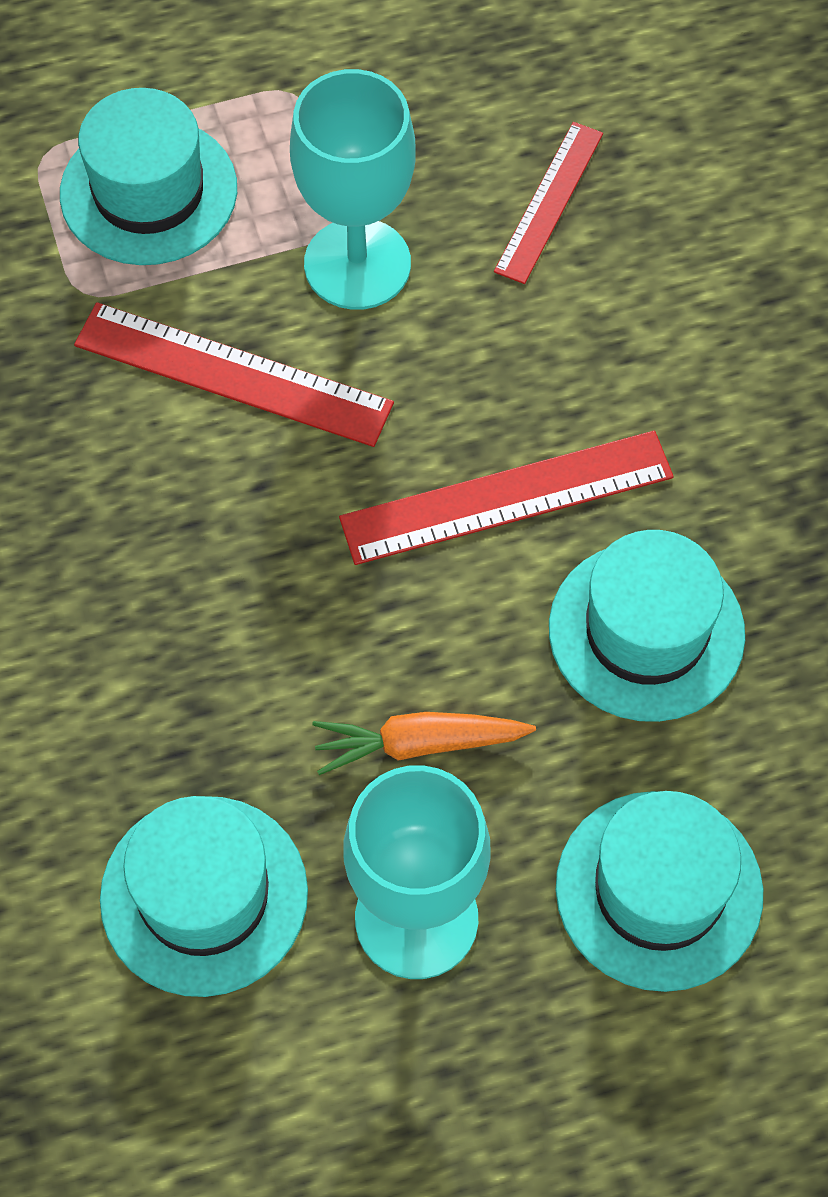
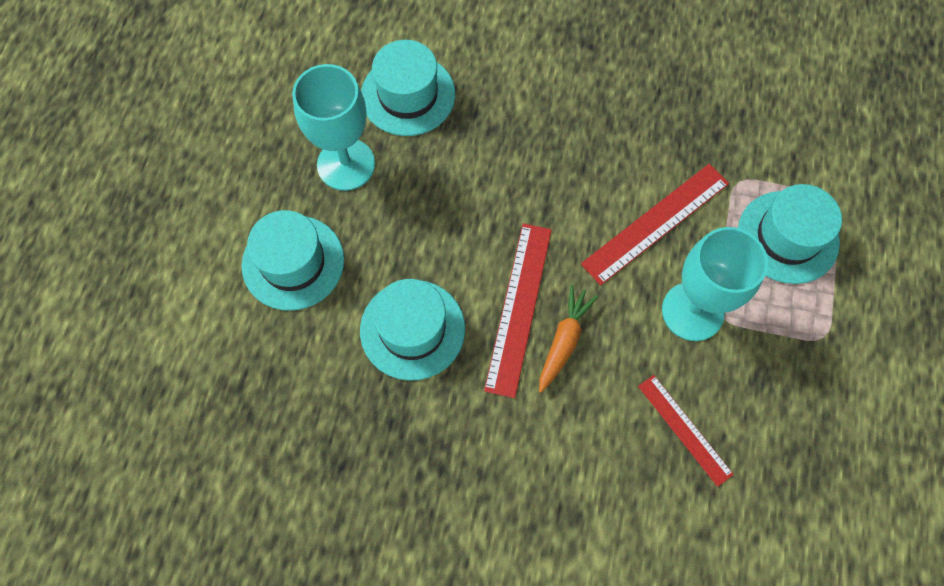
camera: 120 degrees right, 5 degrees up
orange carrot [312,712,536,775] -> orange carrot moved to [539,285,599,393]

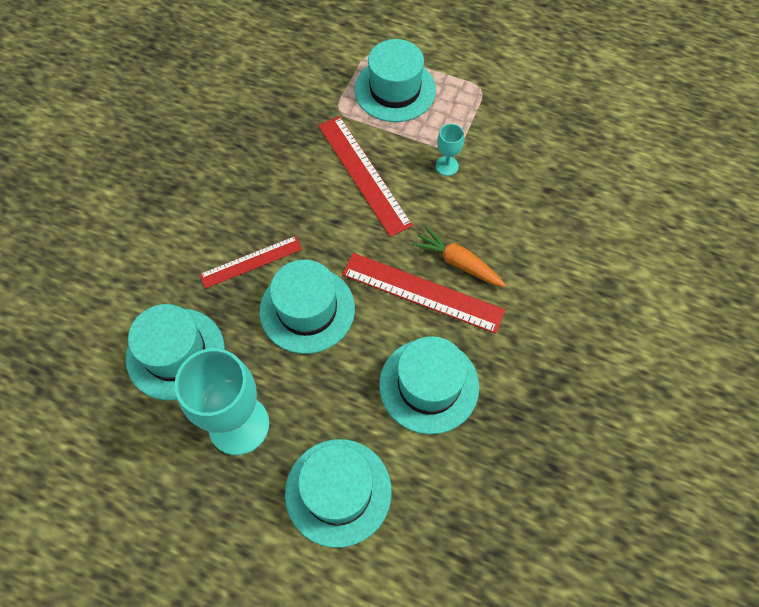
camera: 80 degrees left, 5 degrees down
red ruler [638,375,734,487] -> red ruler moved to [199,236,303,289]
turquoise goblet [662,227,768,341] -> turquoise goblet [435,124,464,176], size x0.45
none -> turquoise hat [260,260,355,354]

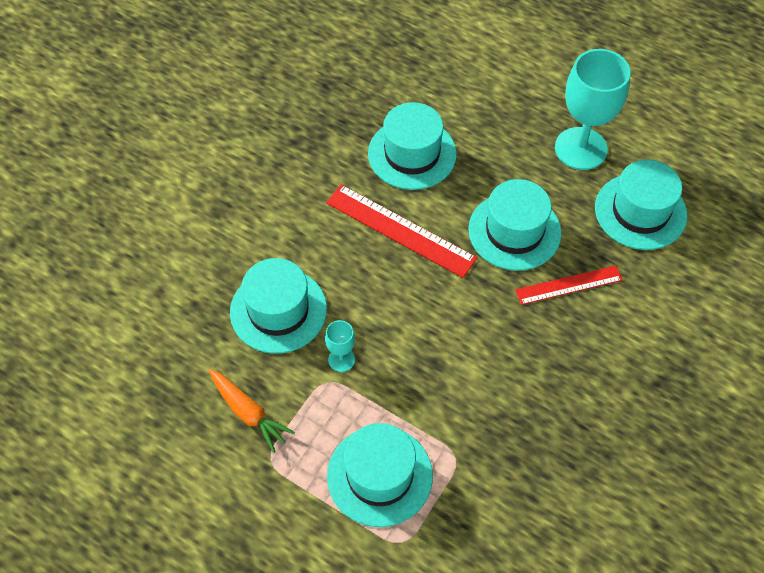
camera: 170 degrees left, 5 degrees down
turquoise hat [285,439,392,548] -> turquoise hat moved to [230,258,327,354]
red ruler [318,116,413,237] -> none
orange carrot [412,226,506,287] -> orange carrot moved to [209,369,295,453]

